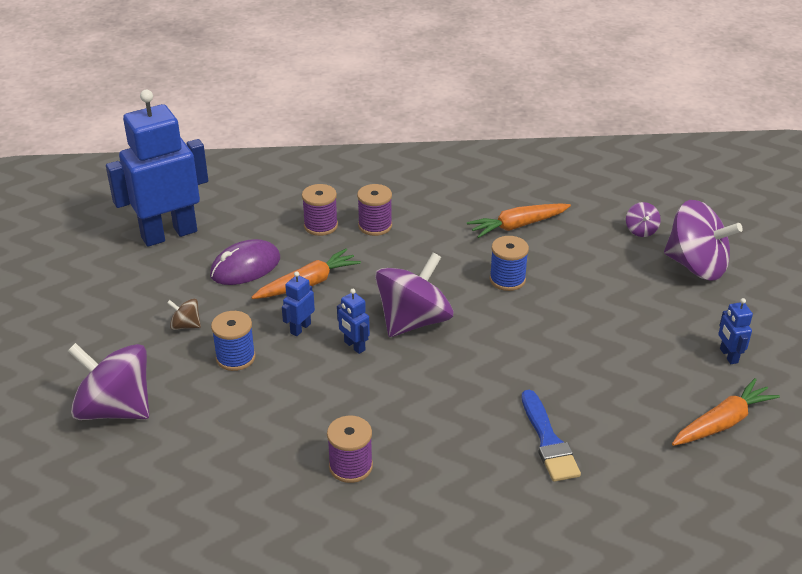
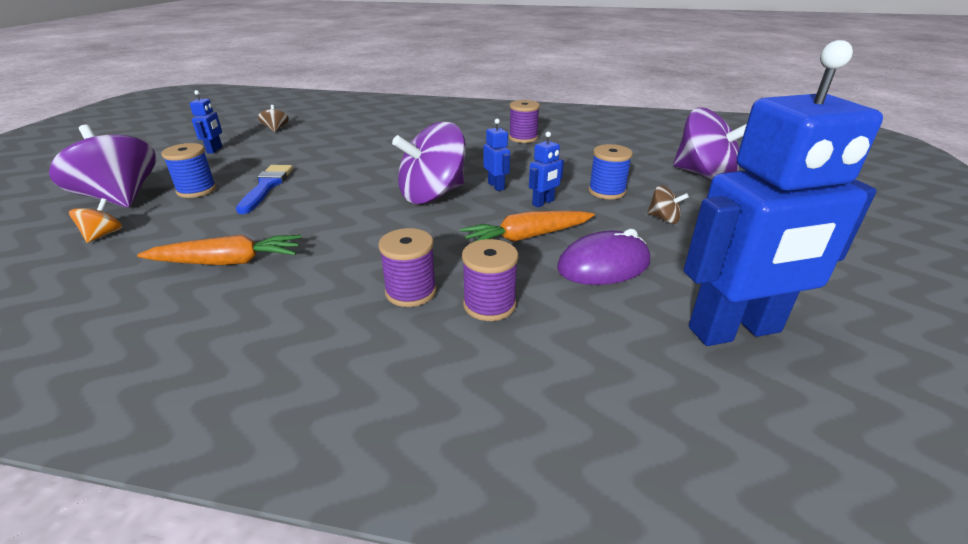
camera: 165 degrees left, 5 degrees down
blue spool [490,236,529,291] -> blue spool moved to [161,143,216,198]
blue brush [521,390,581,482] -> blue brush moved to [236,165,293,214]
purple spinning top [626,202,661,237] -> orange spinning top [69,198,122,243]
orange carrot [672,378,780,446] -> brown spinning top [258,105,289,132]

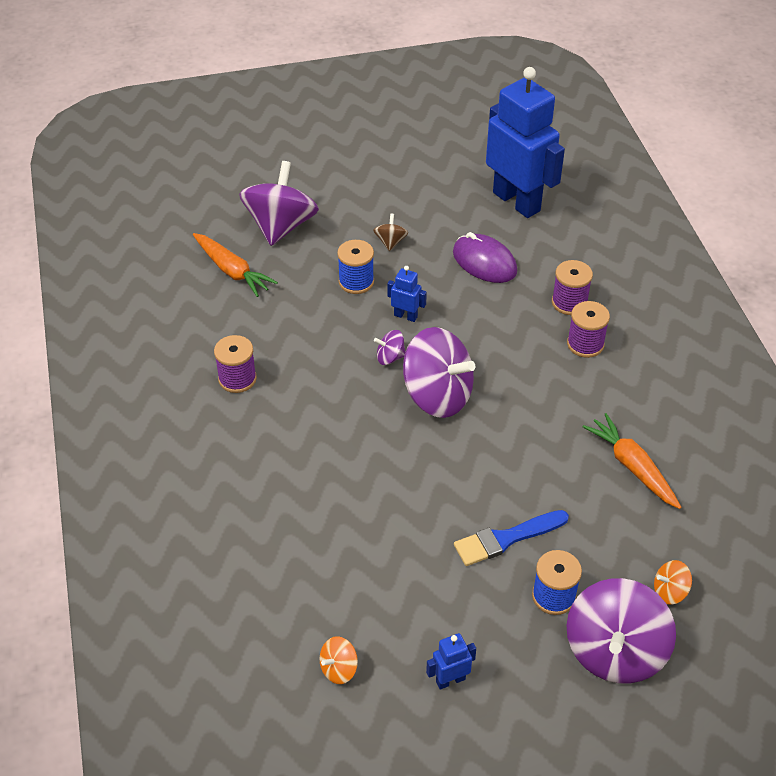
camera: 115 degrees left, 15 degrees up
brown spinning top [258,105,289,132] -> orange spinning top [320,636,358,684]
orange carrot [460,211,595,242] -> orange carrot moved to [193,233,278,297]
blue robot [484,118,510,191] -> purple spinning top [374,330,406,365]

